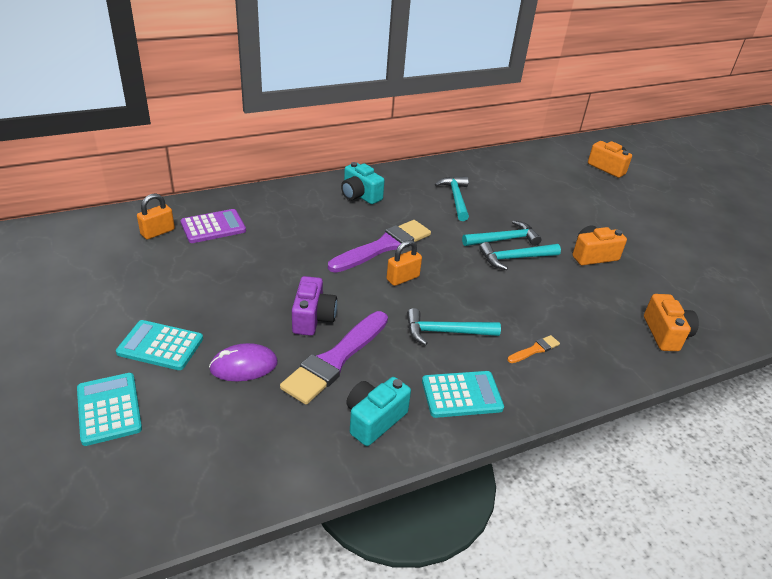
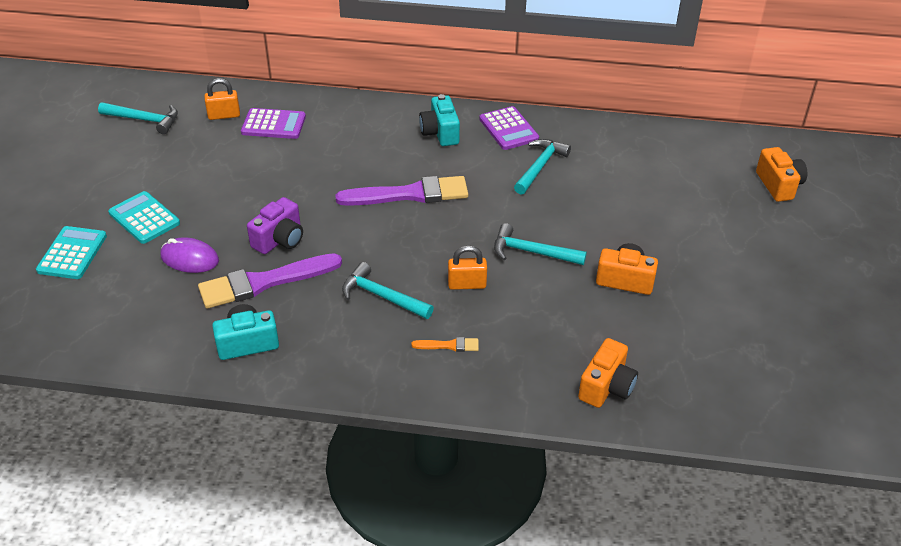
camera: 35 degrees right, 5 degrees up
orange padlock [387,240,422,286] -> orange padlock moved to [448,246,487,290]
turquoise calculator [422,371,504,418] -> none
turquoise hammer [462,220,541,246] -> turquoise hammer moved to [98,102,178,134]
none -> purple calculator [479,106,539,150]

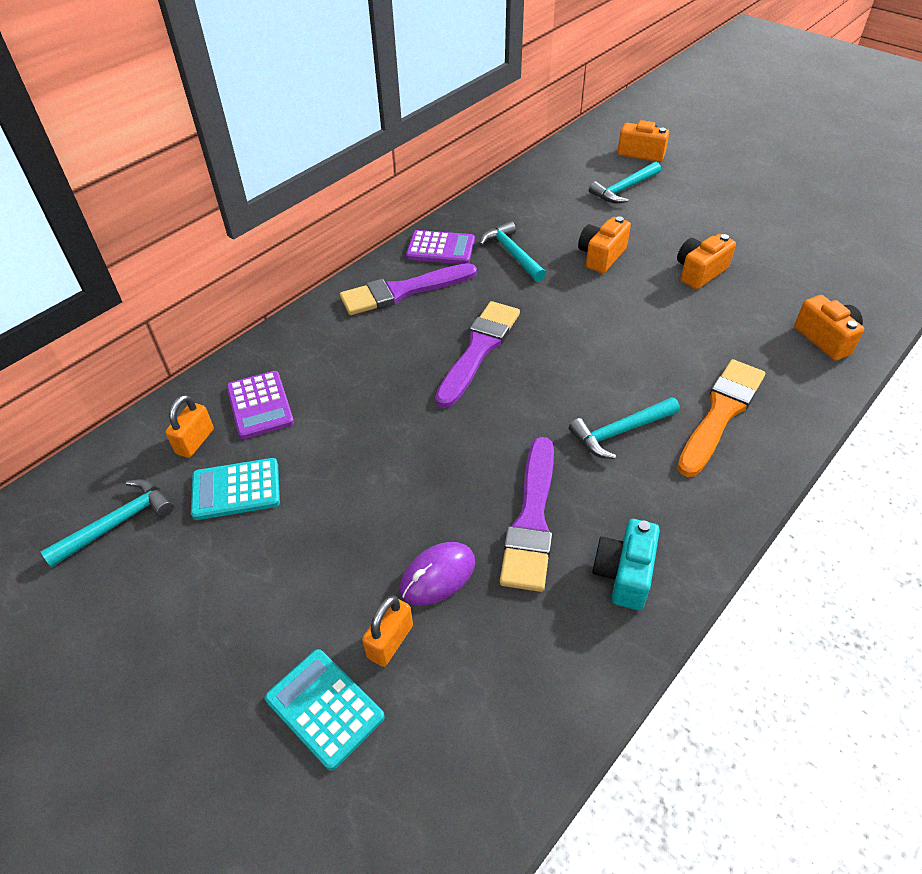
camera: 55 degrees left, 5 degrees up
turquoise calculator [108,191,180,244] -> turquoise calculator moved to [191,458,280,520]
purple calculator [241,108,306,139] -> purple calculator turned 120 degrees clockwise [226,371,294,439]
purple camera [247,197,303,254] -> none
orange brush [411,337,479,352] -> orange brush [677,359,765,477], size x2.27
turquoise camera [419,94,460,146] -> purple brush [340,263,477,315]
orange padlock [448,246,487,290] -> orange padlock moved to [362,596,413,667]
turquoise hammer [494,223,587,265] -> turquoise hammer moved to [589,162,661,203]
none -> orange camera [578,216,631,273]

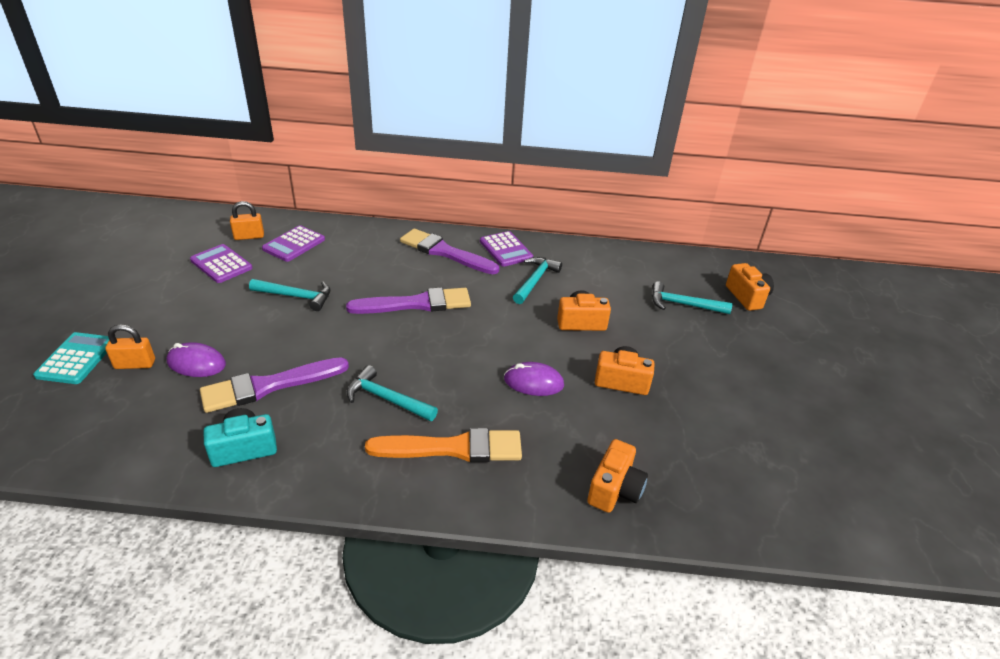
camera: 50 degrees right, 10 degrees down
turquoise hammer [41,479,174,568] -> turquoise hammer moved to [249,279,330,311]
turquoise calculator [191,458,280,520] -> purple calculator [190,244,252,283]
none -> purple mouse [504,362,564,396]

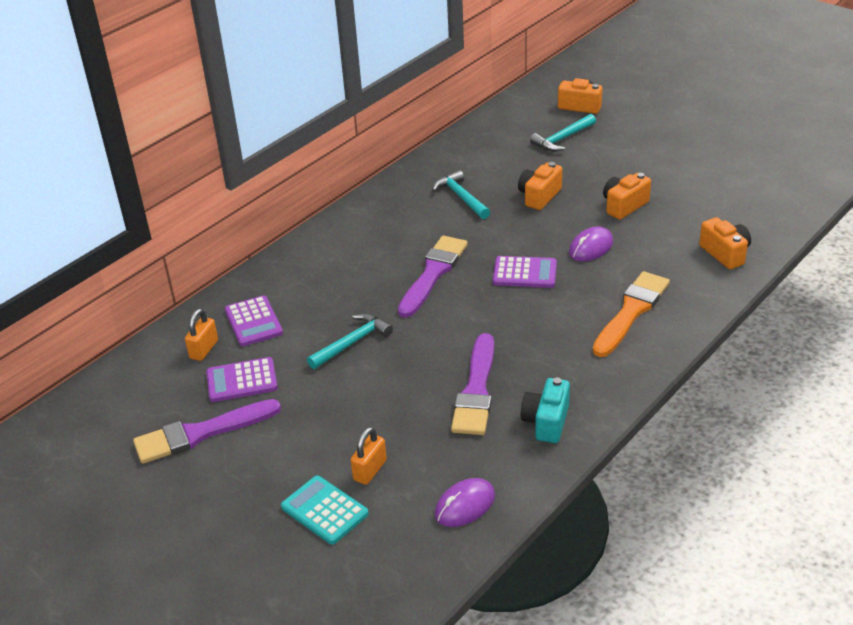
camera: 50 degrees left, 0 degrees up
purple mouse [167,342,226,377] -> purple mouse moved to [434,478,495,527]
turquoise hammer [347,365,438,421] -> none
purple brush [400,229,499,274] -> purple brush moved to [133,399,281,464]
purple calculator [480,231,533,267] -> purple calculator moved to [493,256,557,288]

